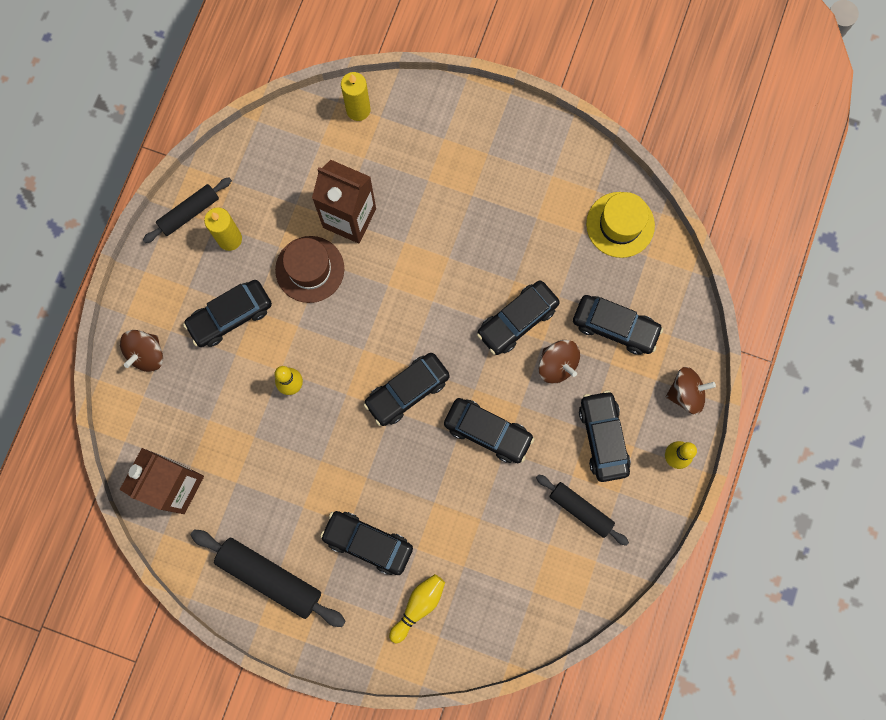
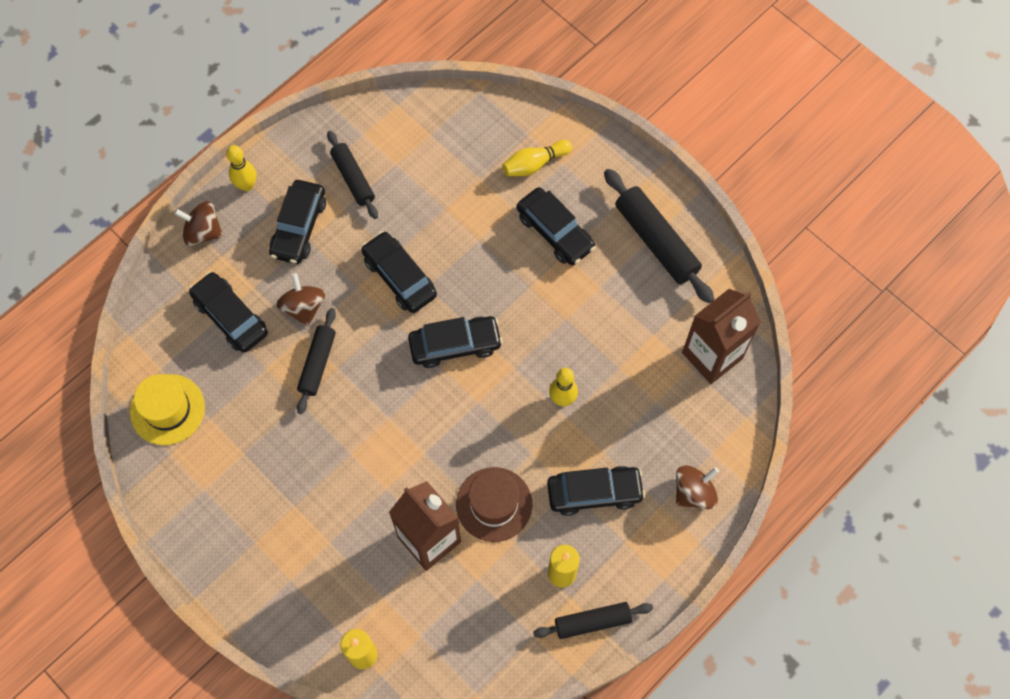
camera: 155 degrees left, 10 degrees down
black car [477,280,560,355] -> black rolling pin [297,308,336,414]

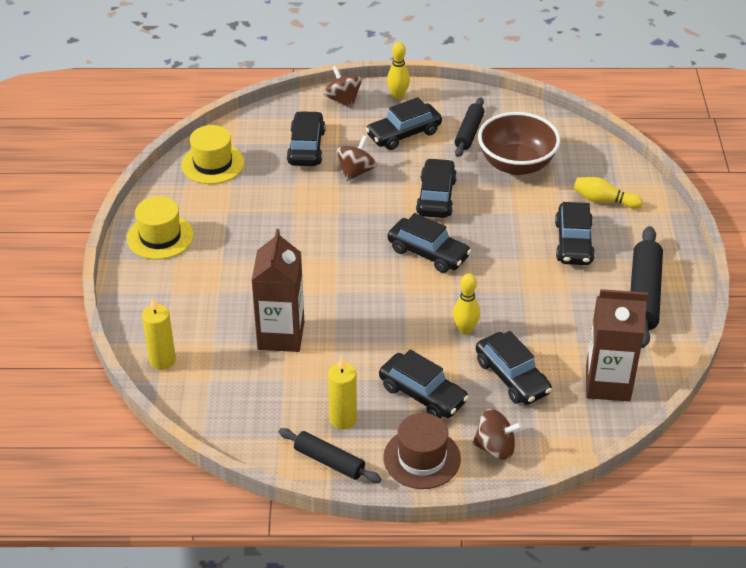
camera: 45 degrees right, 25 degrees down
black rolling pin [297,308,336,414] -> none
brown hat [456,467,532,542] -> brown hat moved to [383,413,461,489]
none -> yellow hat [127,196,194,260]
none -> black car [476,331,552,405]
none -> brown bowl [478,112,560,175]

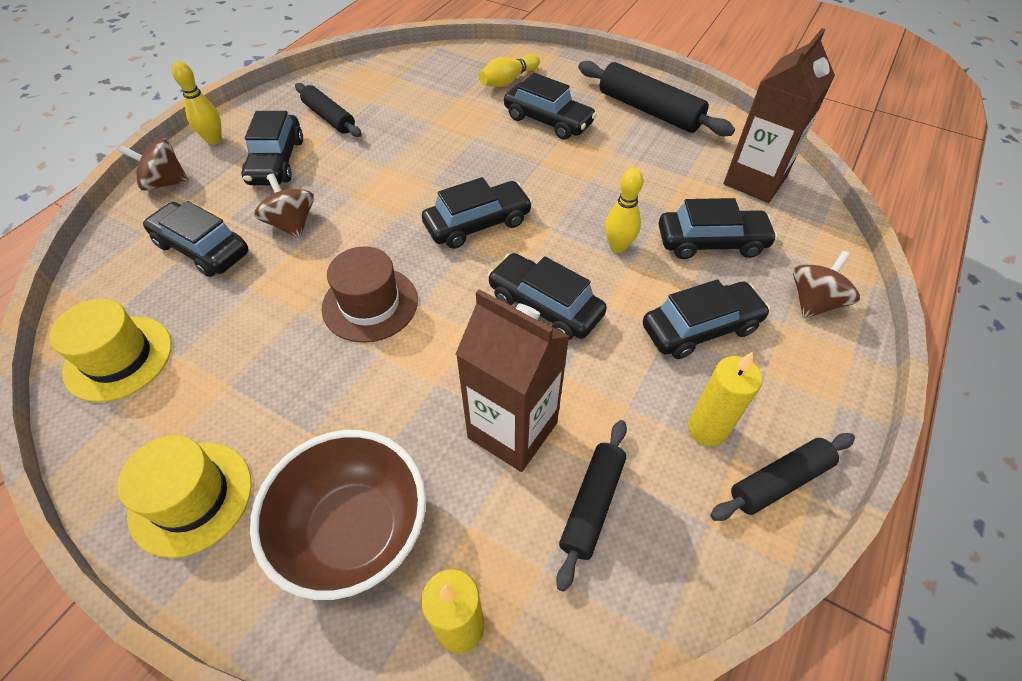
camera: 60 degrees left, 10 degrees up
brown hat [383,413,461,489] -> brown hat moved to [321,246,418,343]
black car [416,158,457,218] -> black car moved to [487,253,607,340]
brown bowl [478,112,560,175] -> brown bowl moved to [250,430,426,600]
none -> black rolling pin [556,420,627,592]

